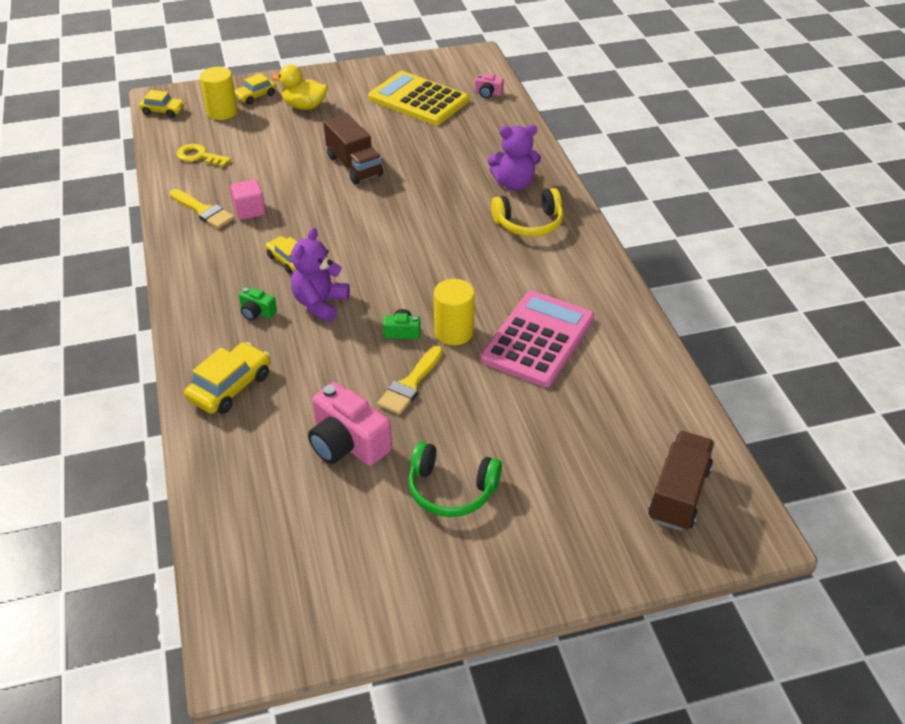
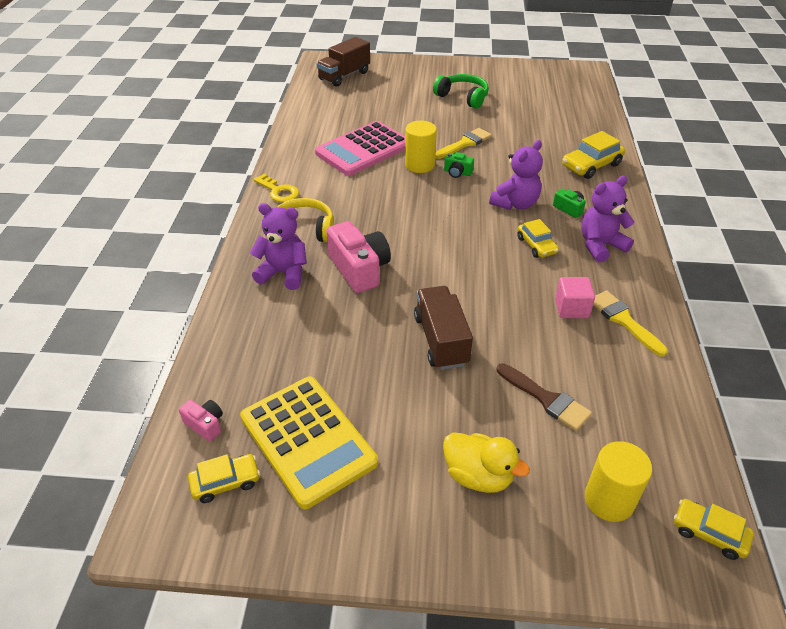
camera: 160 degrees left, 0 degrees up
yellow key [177,144,231,167] -> yellow key moved to [253,174,299,203]
yellow car [235,73,277,105] -> yellow car moved to [188,454,260,503]
pink camera [308,382,392,466] -> pink camera moved to [327,221,391,293]
none -> brown brush [497,363,592,431]
none -> purple teddy bear [581,176,635,263]

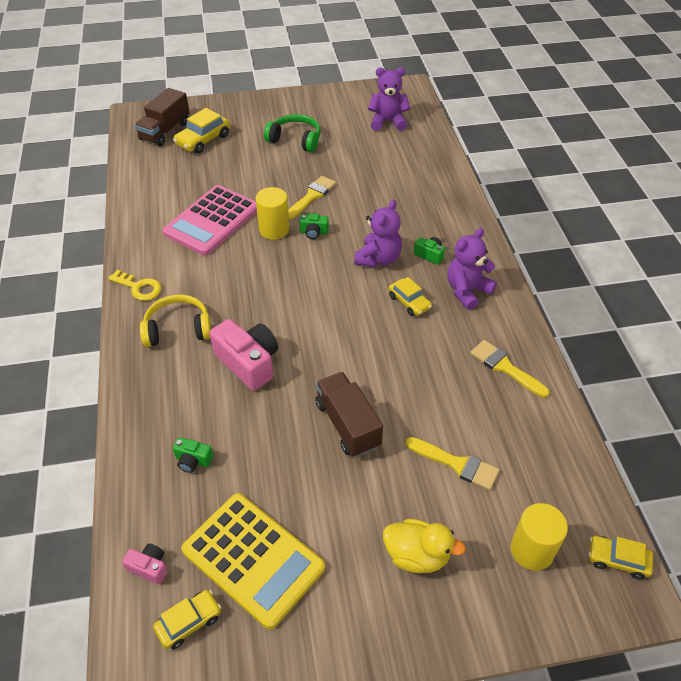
camera: 15 degrees left, 5 degrees up
purple teddy bear [250,203,307,290] -> purple teddy bear moved to [368,67,410,131]
brown brush [497,363,592,431] -> yellow brush [406,437,500,490]
pink cube [555,277,595,318] -> none
yellow car [562,131,625,179] -> yellow car moved to [173,108,230,154]
none -> green camera [173,437,213,473]

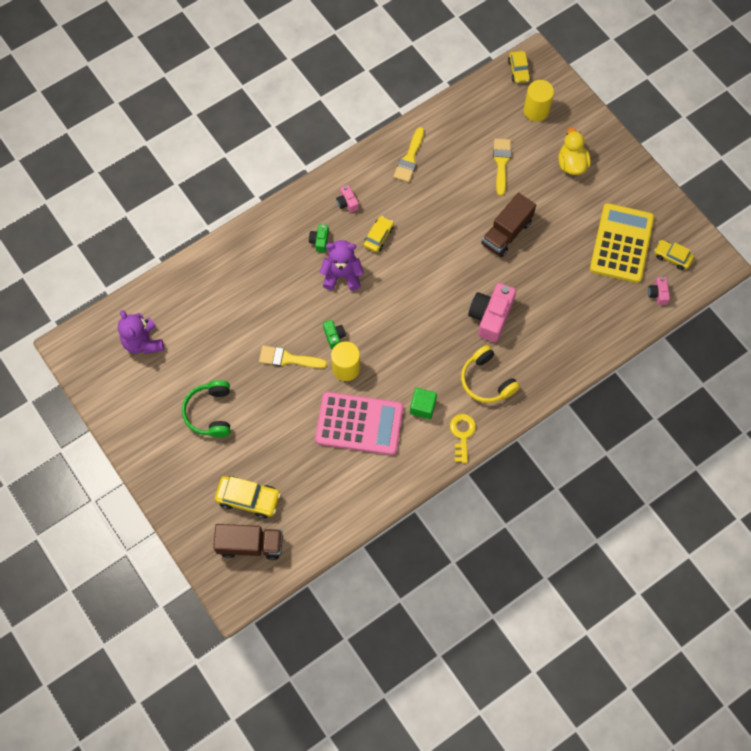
camera: 115 degrees left, 20 degrees up
green camera [173,437,213,473] -> none
purple teddy bear [448,228,497,310] -> pink camera [336,185,359,213]
none -> green cube [410,388,437,419]

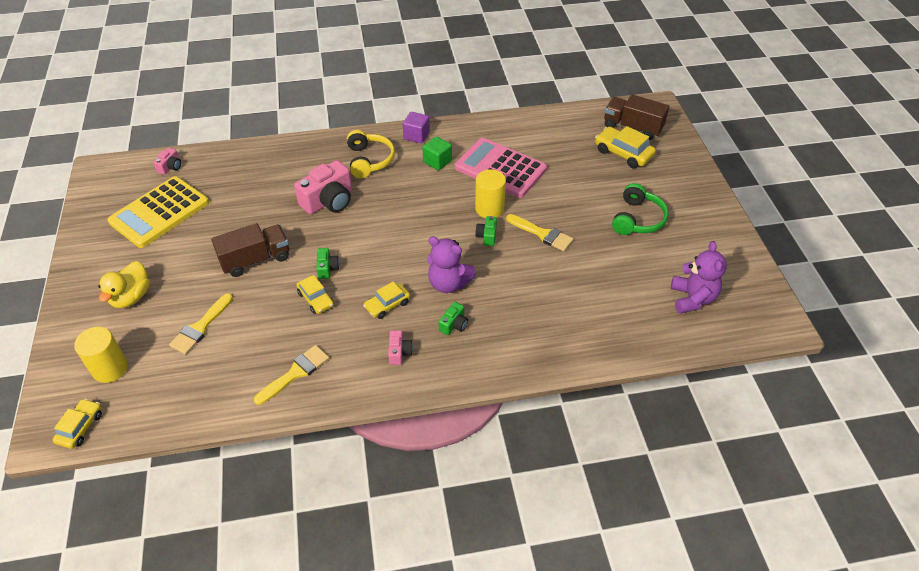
camera: 155 degrees left, 20 degrees down
yellow key [450,414,476,463] -> purple cube [403,112,430,143]
yellow car [654,240,694,270] -> yellow car moved to [296,275,334,314]
none -> green camera [316,248,339,279]

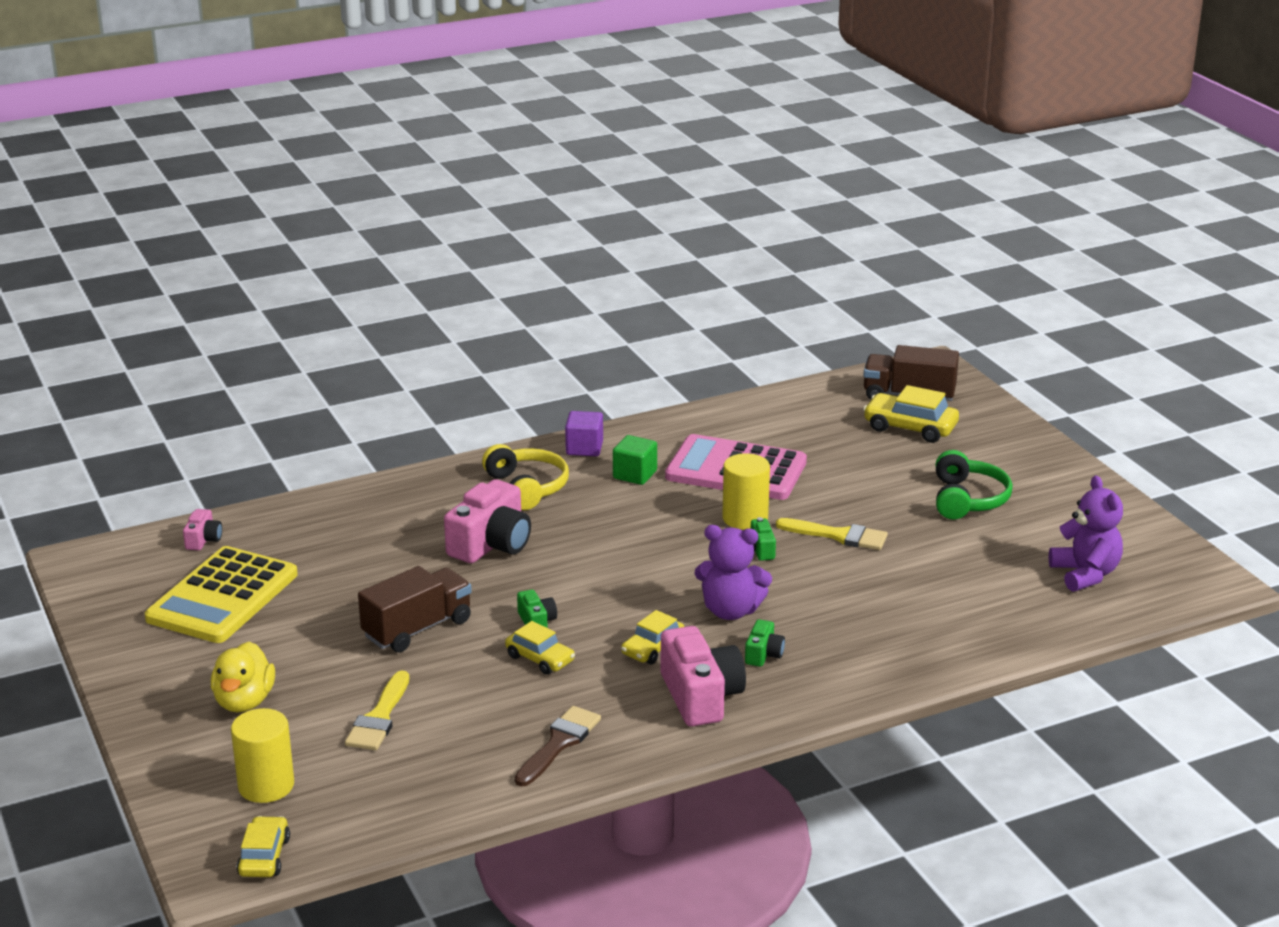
camera: 15 degrees left, 20 degrees down
yellow brush [254,345,329,405] -> brown brush [514,706,601,786]
pink camera [388,330,413,365] -> pink camera [661,626,746,727], size x2.04

